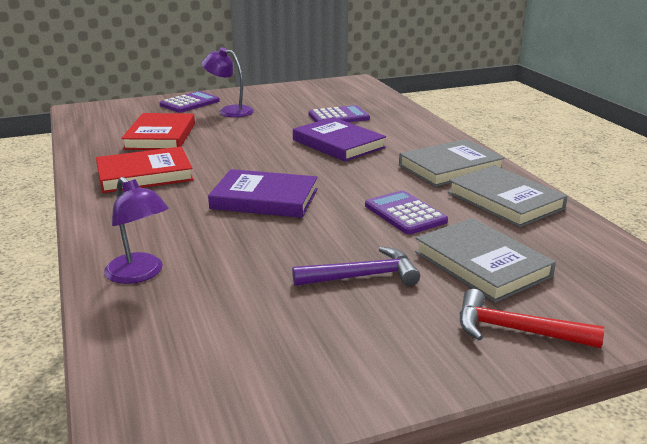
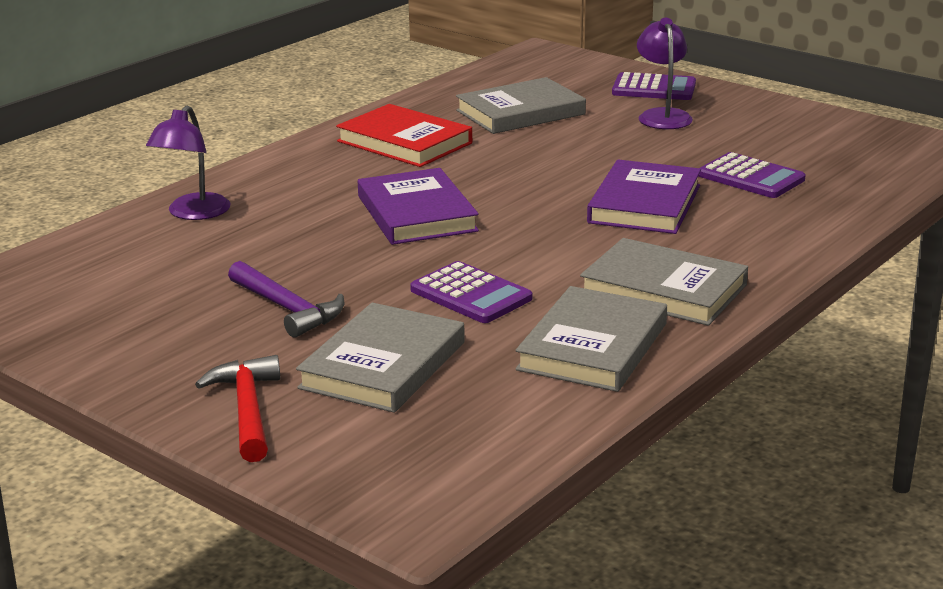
camera: 60 degrees right, 0 degrees up
red book [121,113,195,150] -> grey book [456,77,586,134]
purple calculator [365,190,448,234] -> purple calculator turned 105 degrees clockwise [410,261,532,323]

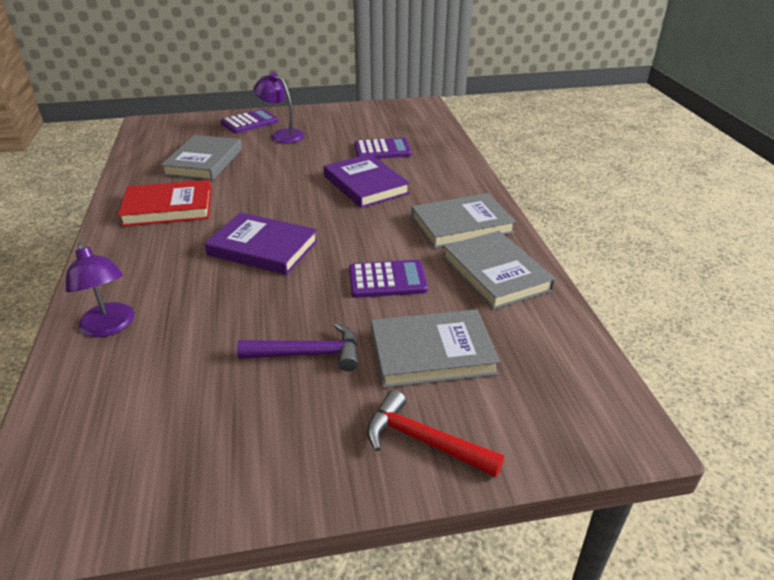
camera: 50 degrees left, 10 degrees up
grey book [296,302,465,413] -> grey book turned 75 degrees counterclockwise [371,309,500,388]

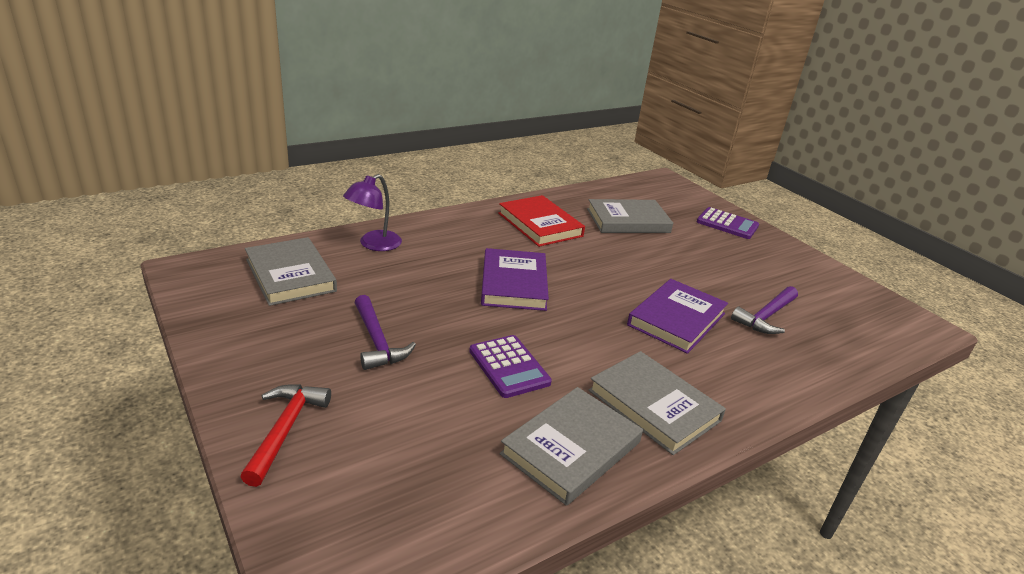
camera: 65 degrees right, 5 degrees down
purple lamp [254,73,305,144] -> none
purple calculator [354,138,412,159] -> purple hammer [731,286,798,334]
grey book [371,309,500,388] -> grey book moved to [245,237,337,306]

